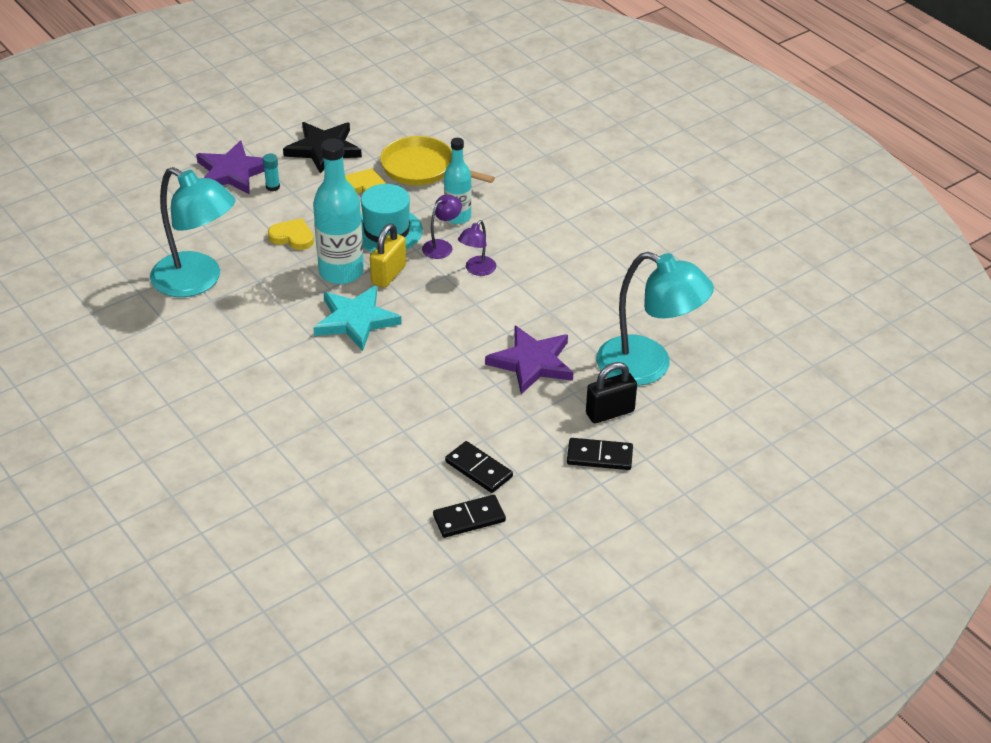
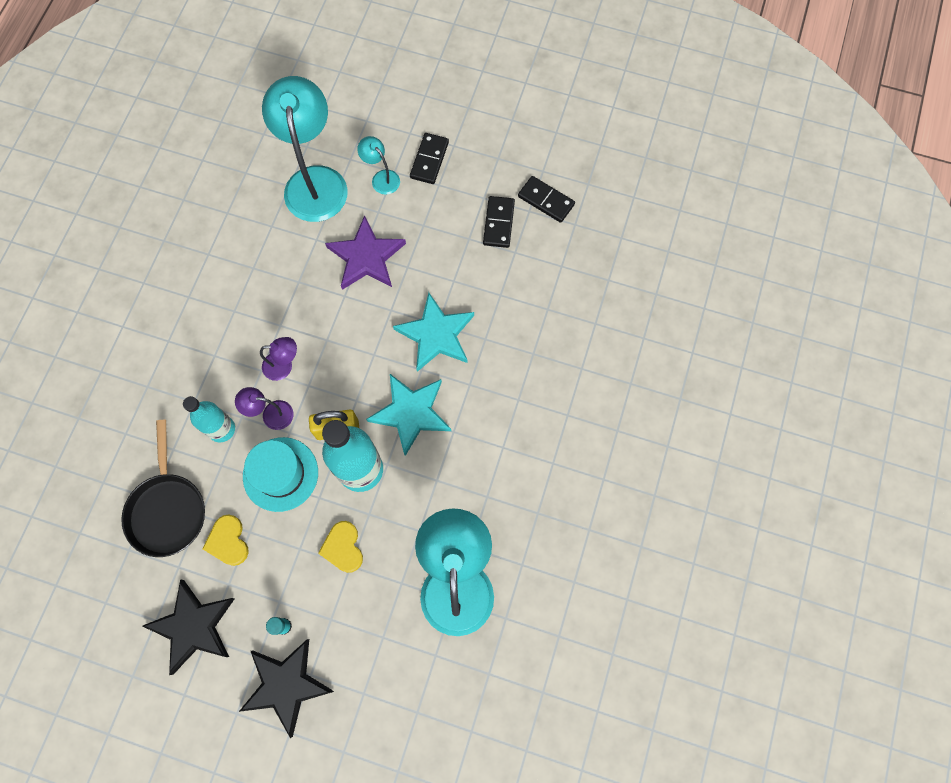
camera: 125 degrees left, 30 degrees up
purple star [196,141,265,195] -> black star [239,639,334,738]
yellow pan [380,136,495,185] -> black pan [121,420,205,557]
black domino [567,438,633,470] -> black domino turned 45 degrees clockwise [410,133,449,184]
black padlock [586,362,637,423] -> turquoise lamp [357,136,400,195]
none -> turquoise star [393,292,474,372]

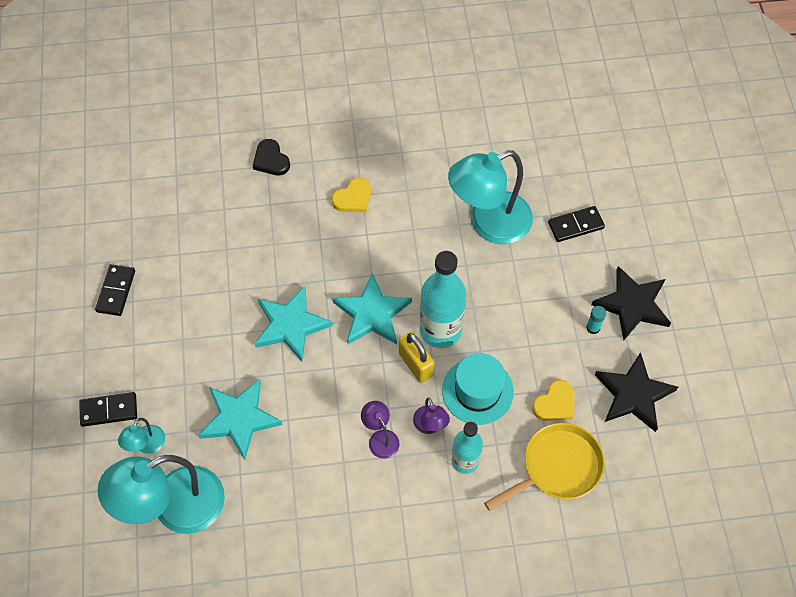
camera: 115 degrees left, 10 degrees down
black pan [121,420,205,557] -> yellow pan [484,423,605,511]
yellow heart [318,521,363,573] -> yellow heart moved to [332,178,371,212]
purple star [325,215,406,290] -> turquoise star [198,379,283,460]
black domino [483,196,515,248] -> black domino moved to [548,206,605,242]
none -> black heart [253,139,290,175]

